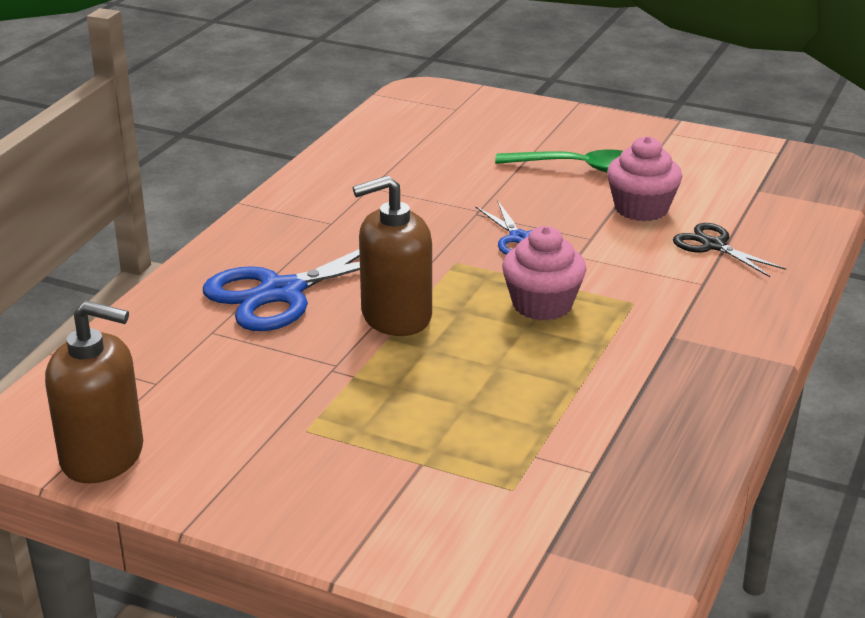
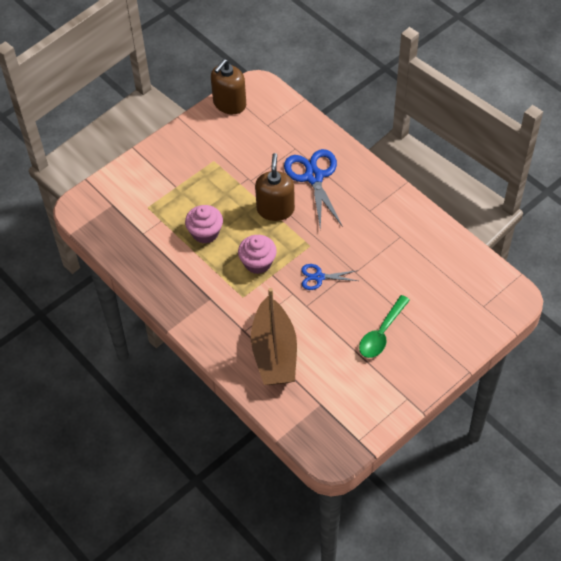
camera: 115 degrees right, 25 degrees up
pink cupcake [607,136,682,221] -> pink cupcake moved to [185,205,223,244]
black scissors [673,223,786,277] -> brown boat [251,288,297,385]

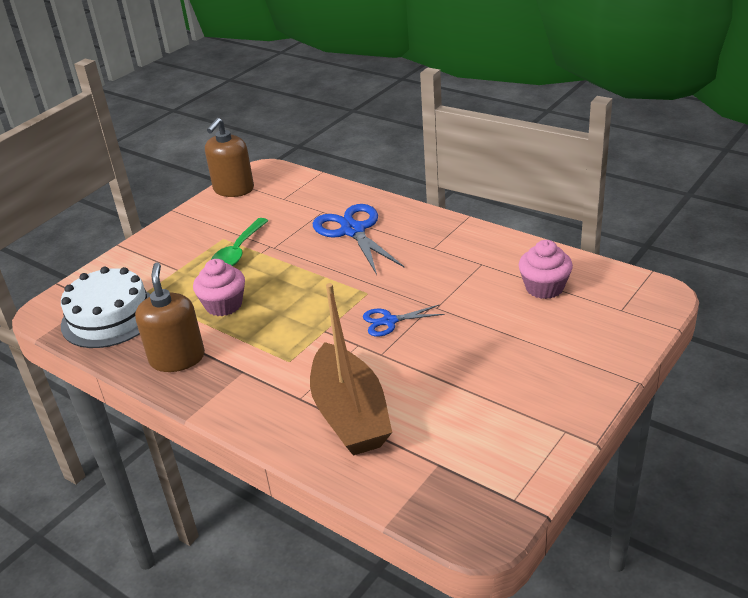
camera: 10 degrees left, 20 degrees down
pink cupcake [238,235,277,274] -> pink cupcake moved to [519,240,573,299]
brown soap dispenser [255,153,295,221] -> brown soap dispenser moved to [135,263,205,372]
green spoon [359,295,410,358] -> green spoon moved to [211,218,269,266]
none -> white cake [61,267,150,348]

